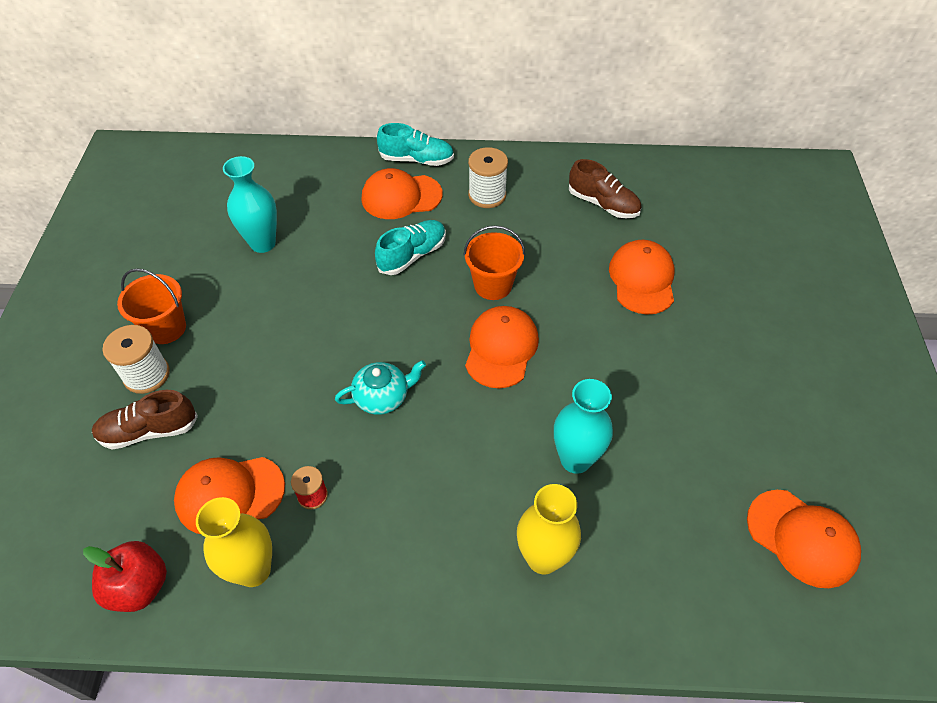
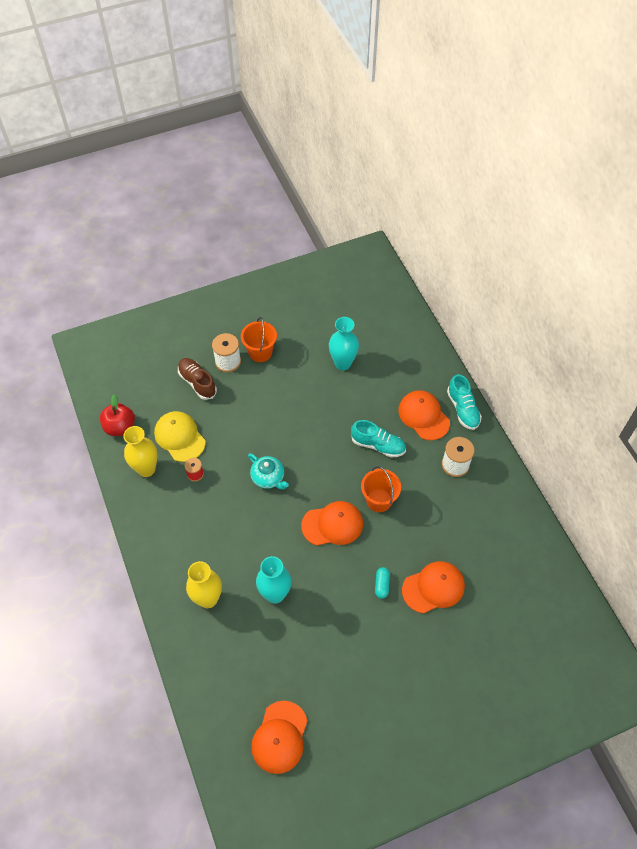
camera: 65 degrees right, 5 degrees up
orange cap [174,457,285,534] -> yellow cap [154,411,206,462]
brown shoe [569,159,641,218] -> none
none -> turquoise capsule [375,567,390,599]

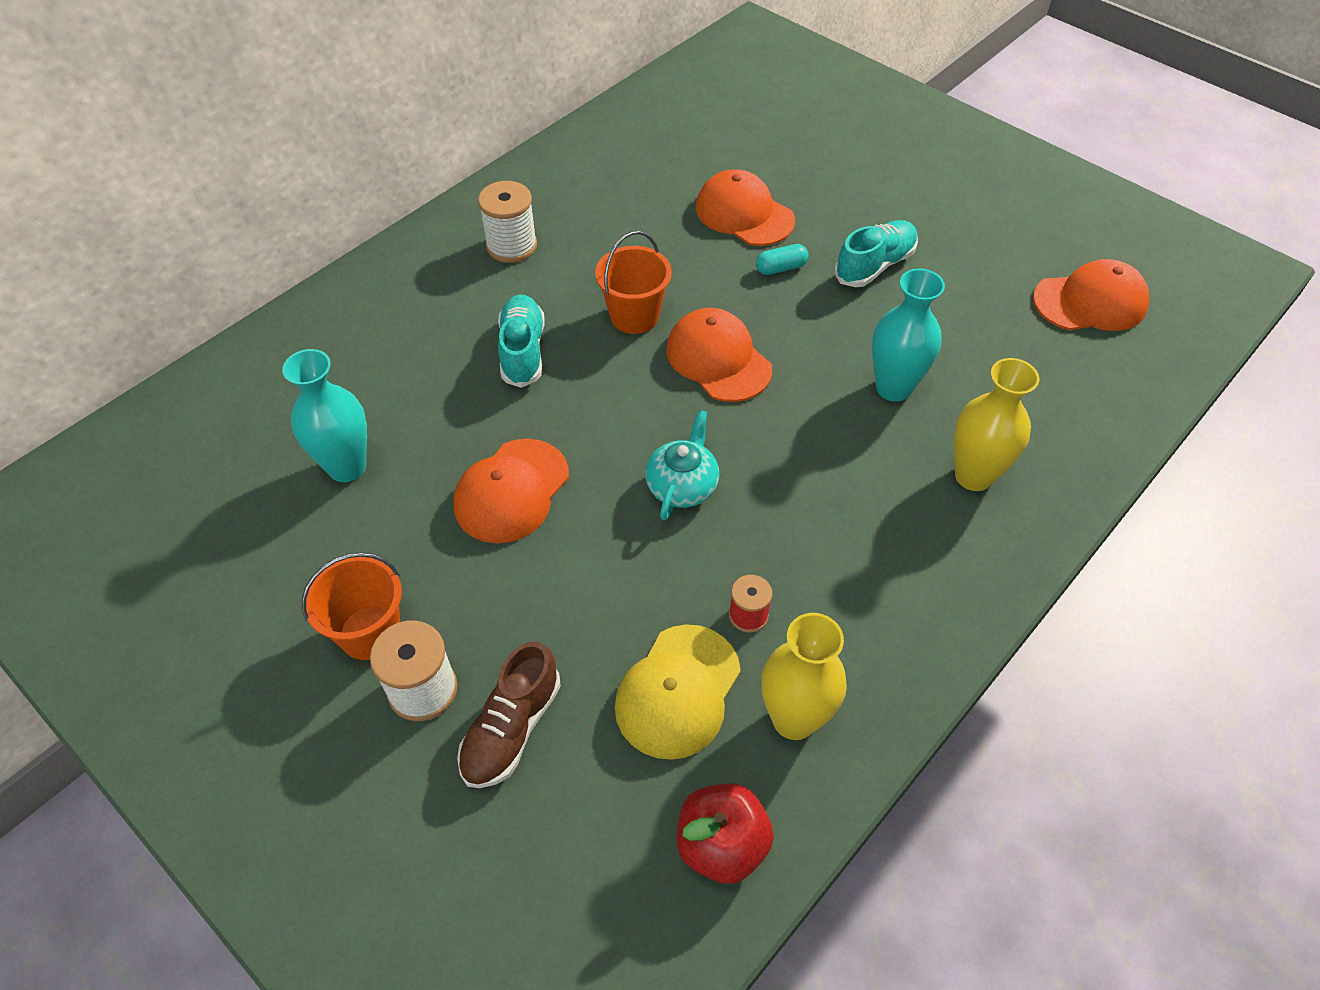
camera: 115 degrees left, 5 degrees down
orange cap [398,390,450,440] -> orange cap moved to [454,439,569,543]
turquoise shoe [447,374,482,430] -> turquoise shoe moved to [834,220,918,287]

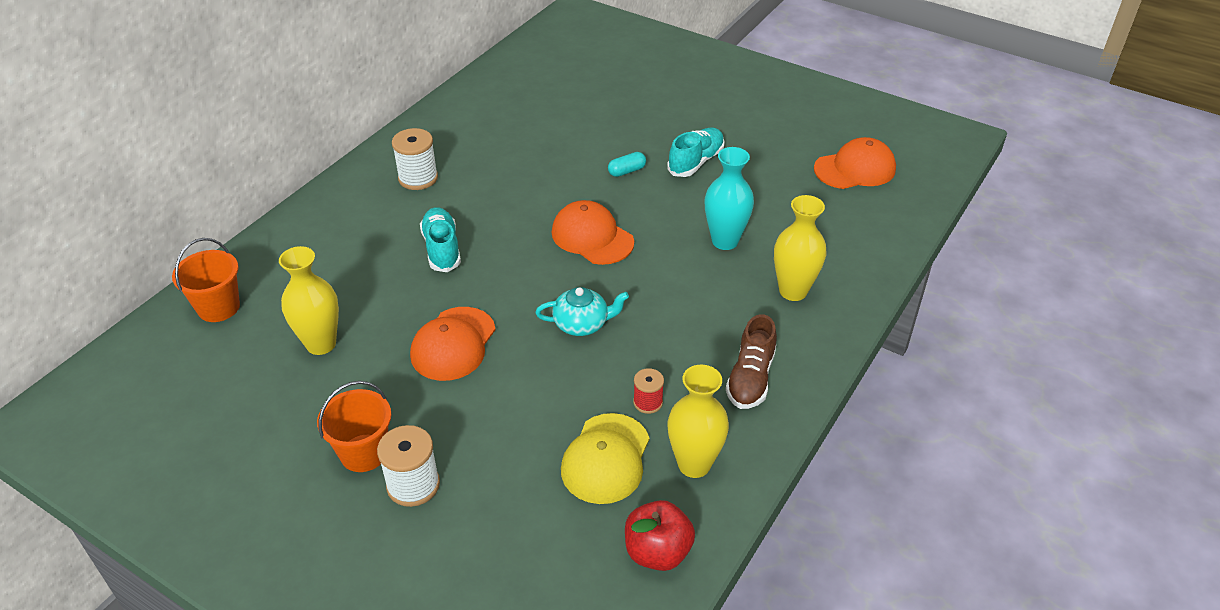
camera: 10 degrees left, 10 degrees down
turquoise vase [282,349,367,482] -> yellow vase [279,246,339,355]
brown shoe [457,641,561,788] -> brown shoe moved to [726,314,777,409]
orange bucket [595,231,672,334] -> orange bucket moved to [172,238,240,322]
turquoise teapot [645,410,719,520] -> turquoise teapot turned 75 degrees clockwise [535,287,629,336]
orange cap [696,169,795,246] -> none

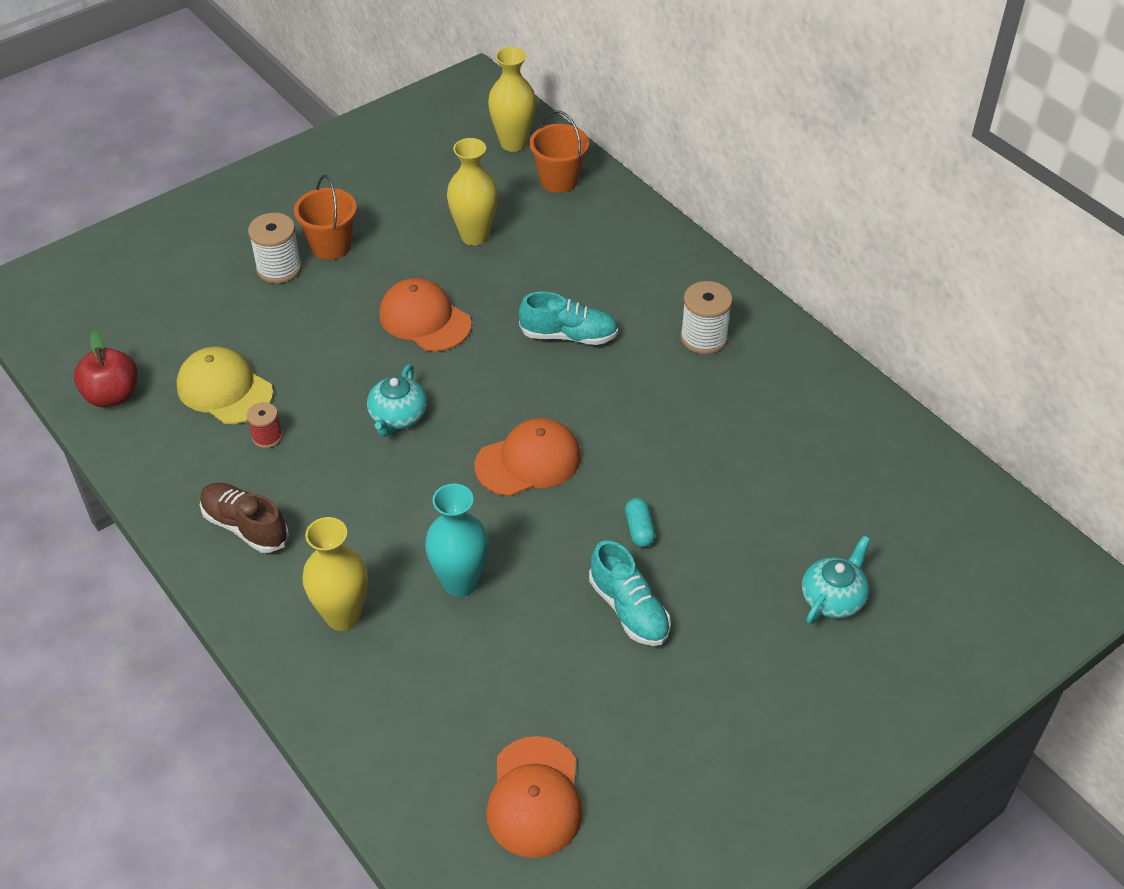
camera: 110 degrees right, 5 degrees up
yellow vase [668,365,729,478] -> yellow vase moved to [488,47,536,152]
none -> turquoise teapot [802,536,870,624]

